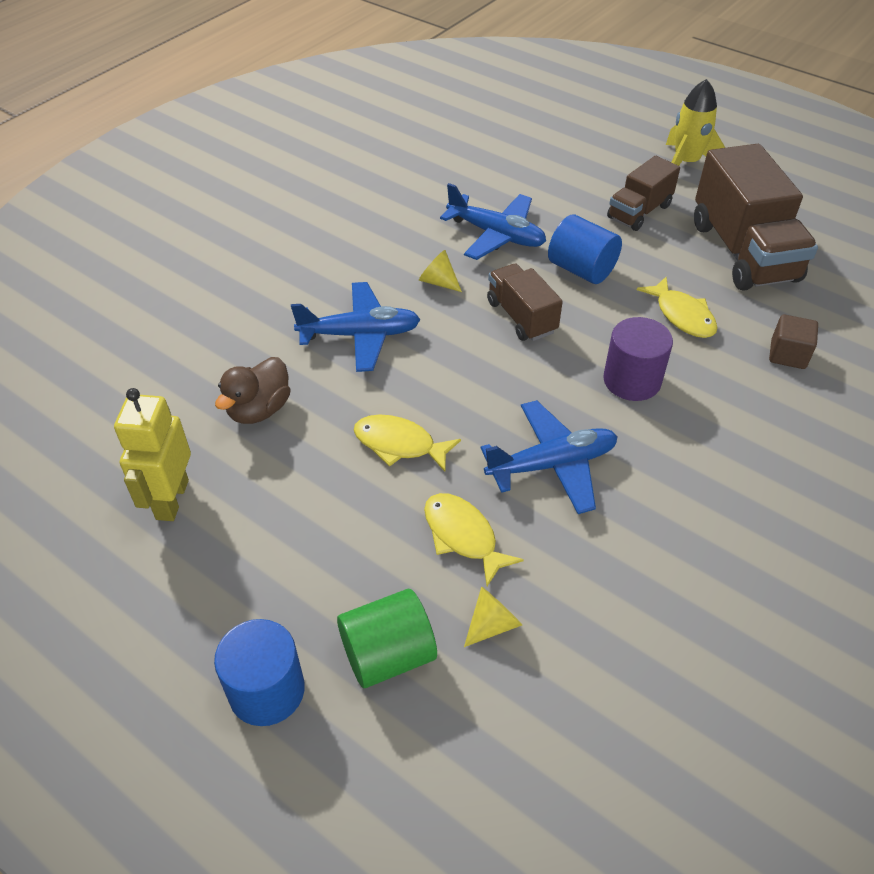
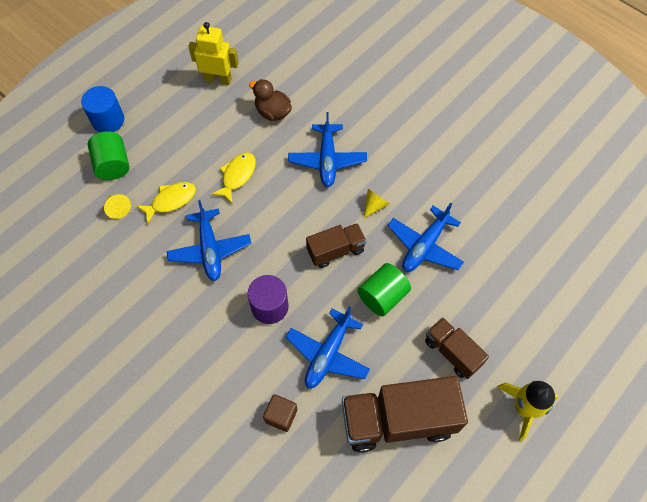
camera: 95 degrees right, 15 degrees up
blue cylinder [548,214,622,284] -> green cylinder [358,263,411,316]
yellow fish [637,277,718,338] -> blue plane [286,306,370,388]

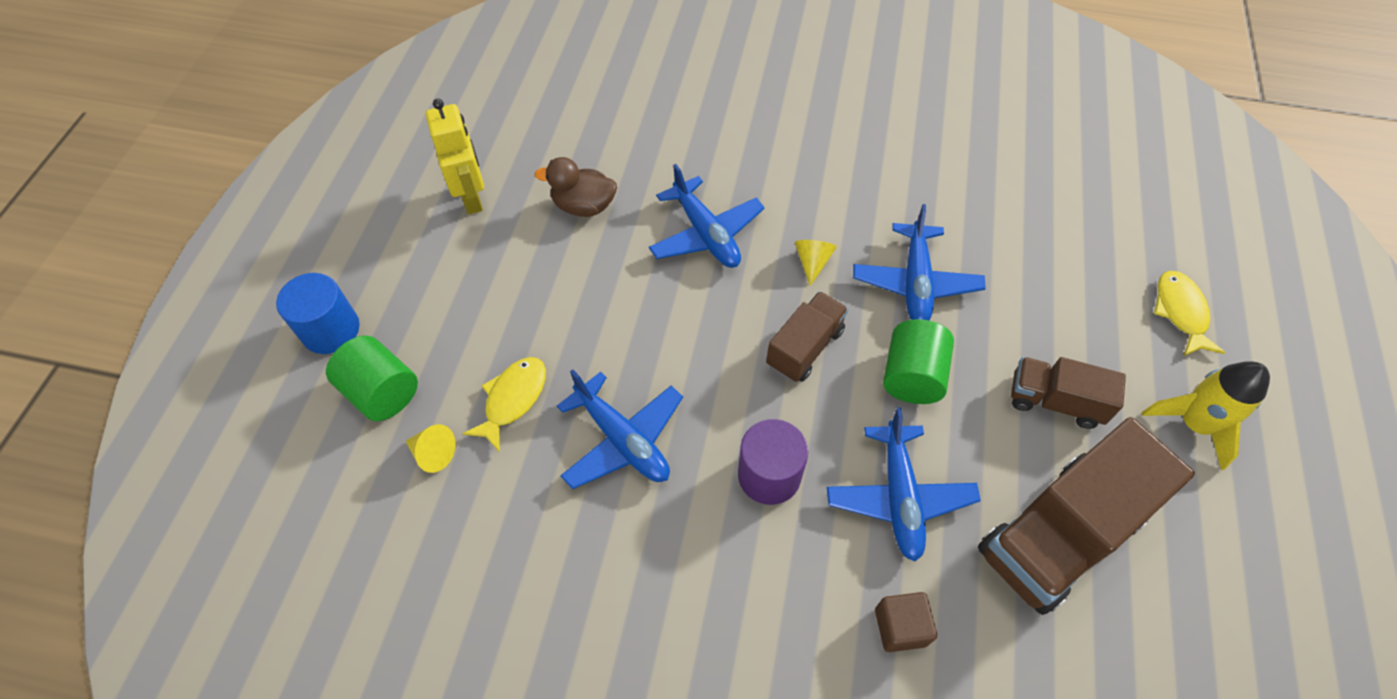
camera: 30 degrees left, 5 degrees down
yellow robot [188,22,239,85] -> yellow robot turned 90 degrees clockwise [426,98,484,214]
yellow fish [211,152,256,203] -> yellow fish moved to [1154,271,1225,356]

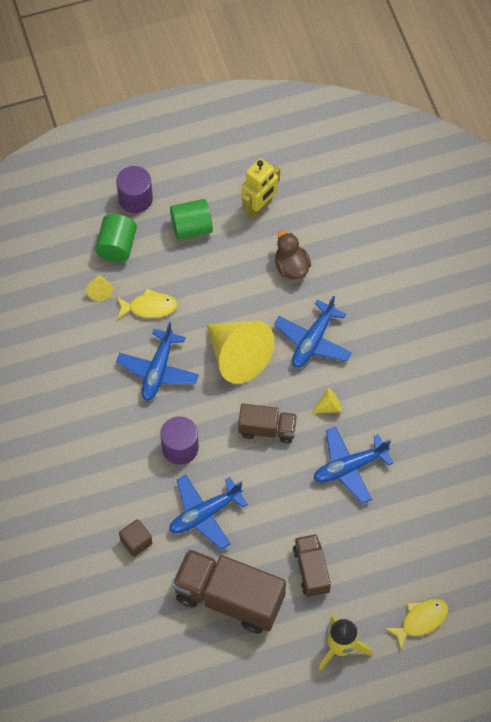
camera: 60 degrees right, 5 degrees up
blue cylinder [276,273,360,354] -> purple cylinder [116,166,153,213]
green cylinder [883,319,954,404] -> green cylinder moved to [170,199,213,240]
none -> yellow cone [207,321,274,384]

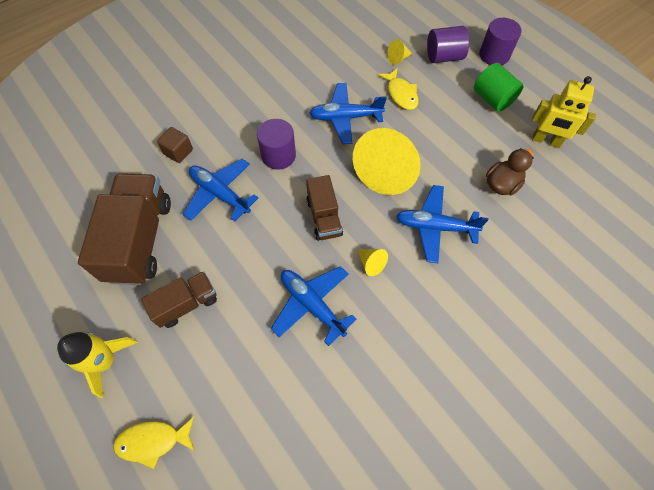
camera: 70 degrees right, 0 degrees up
green cylinder [95,214,137,262] -> purple cylinder [427,26,469,63]
yellow fish [385,599,448,650] -> yellow fish turned 135 degrees clockwise [113,417,195,469]

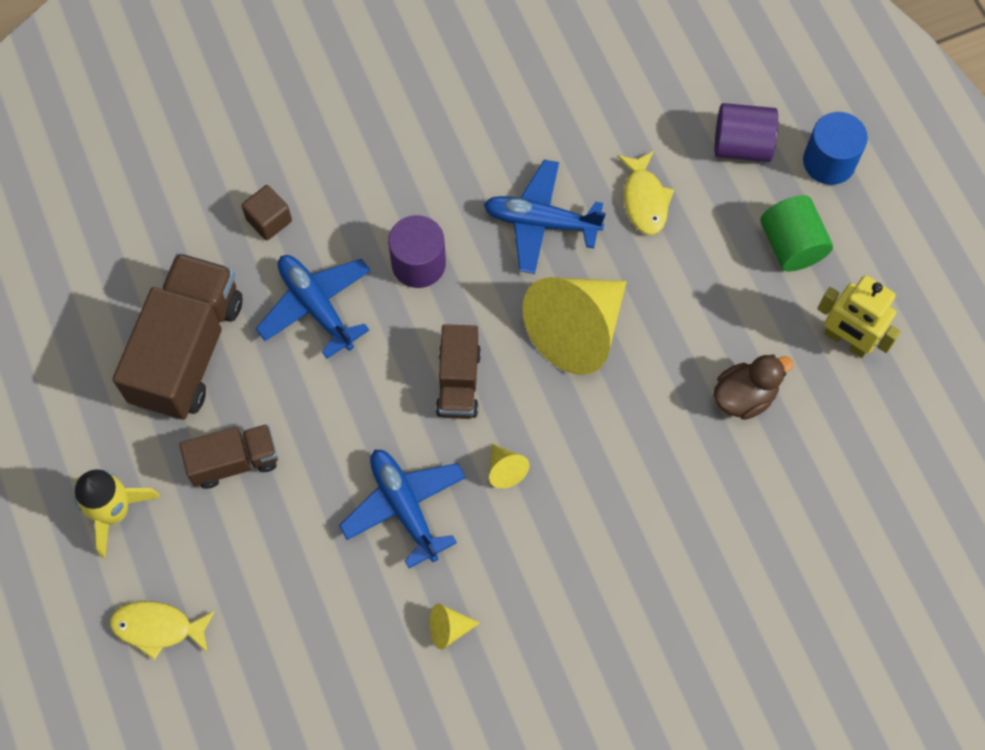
camera: 15 degrees right, 5 degrees up
yellow cone [387,39,412,65] -> yellow cone moved to [430,604,480,650]
blue plane [396,185,488,263] -> none
purple cylinder [479,18,521,65] -> blue cylinder [803,112,868,185]

